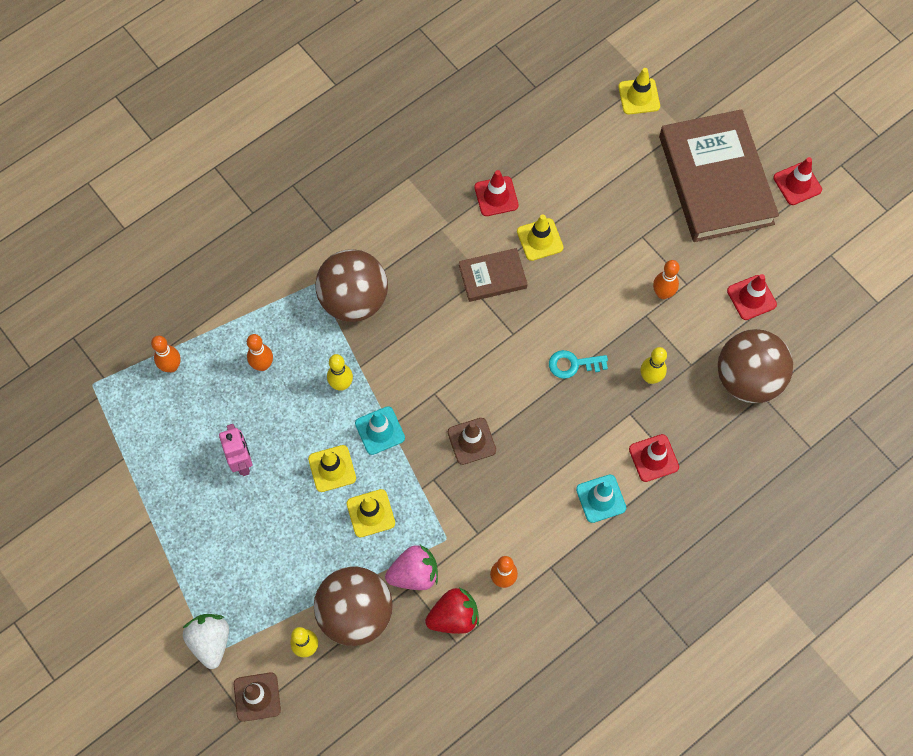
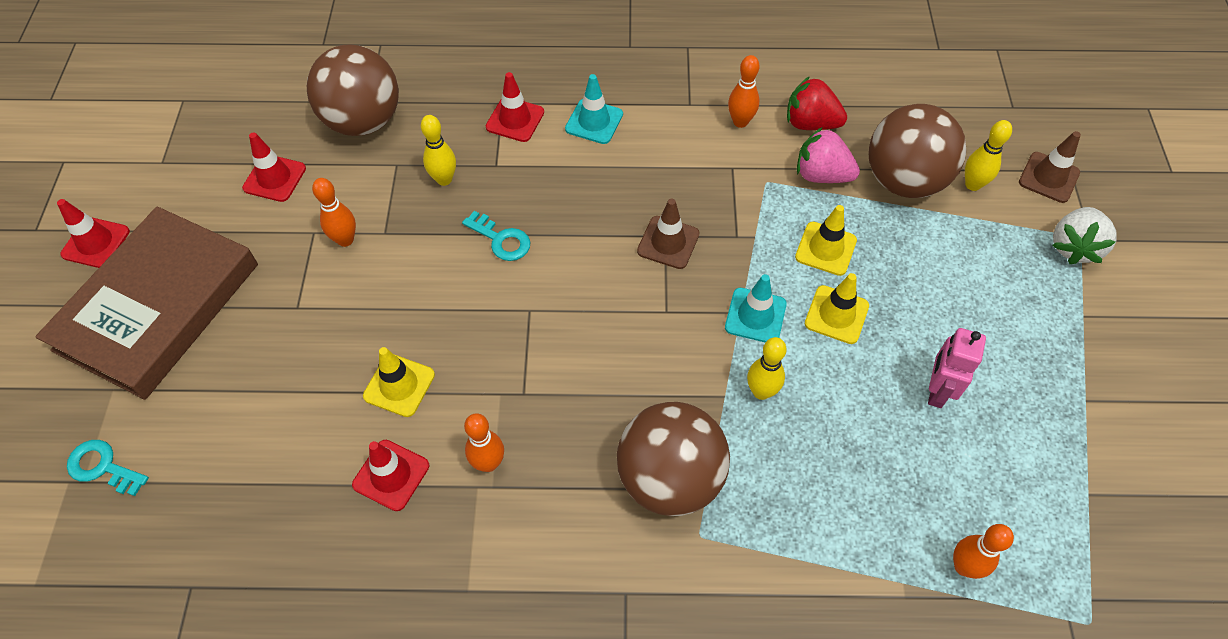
camera: 140 degrees left, 10 degrees down
orange bowling pin [247,334,273,371] -> orange bowling pin moved to [464,413,504,472]
brown book [459,248,527,302] -> none
yellow traffic cone [618,68,660,114] -> turquoise key [67,440,149,496]

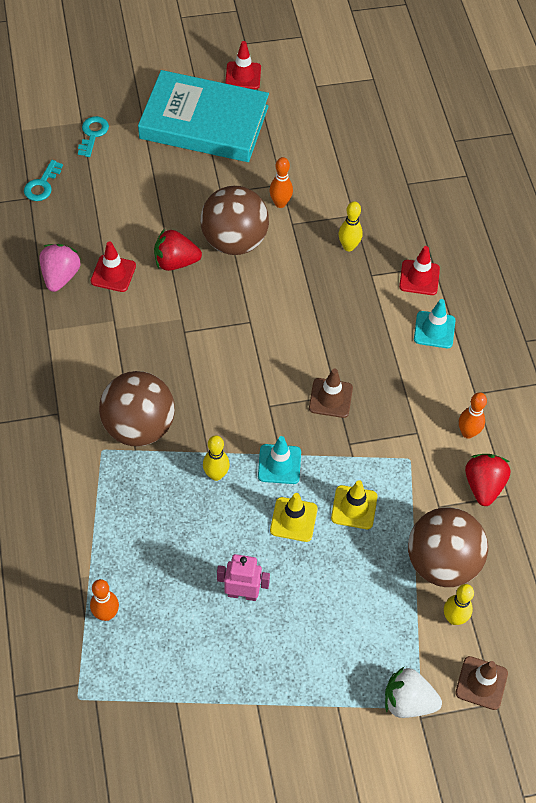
camera: 75 degrees right, 0 degrees up
brown book [35,206,258,400] -> turquoise book [138,70,269,162]
red traffic cone [242,132,306,202] -> none
brown ball [307,44,399,136] -> brown ball moved to [200,186,269,255]
yellow traffic cone [363,347,435,417] -> red strawberry [154,230,202,271]
turquoise key [462,211,530,261] -> turquoise key moved to [24,160,63,201]
orange bowling pin [464,413,504,472] -> none
pink strawberry [797,127,860,183] -> pink strawberry moved to [40,244,81,292]

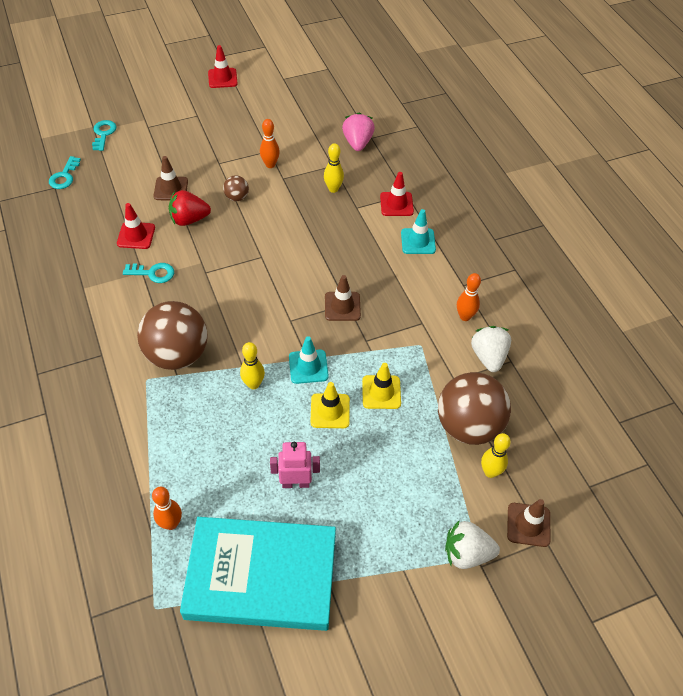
camera: 10 degrees left, 5 degrees down
pink strawberry [40,244,81,292] -> pink strawberry moved to [342,112,375,151]
turquoise book [138,70,269,162] -> turquoise book moved to [180,517,336,631]
brown ball [200,186,269,255] -> brown ball [223,175,249,201], size x0.44
red strawberry [465,454,511,506] -> white strawberry [471,326,511,372]
none -> turquoise key [123,263,174,283]
none -> brown traffic cone [153,156,188,200]

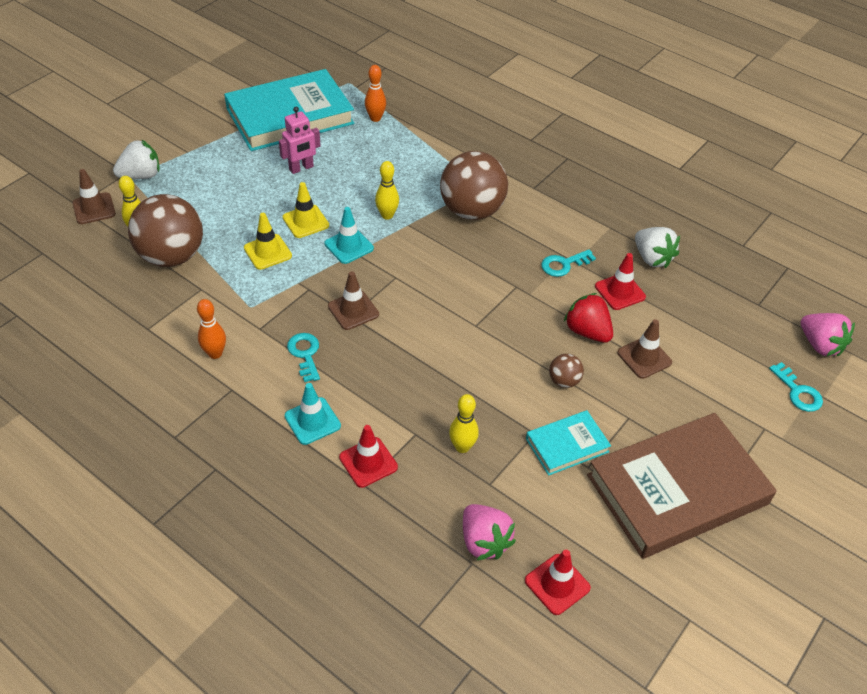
camera: 150 degrees right, 5 degrees down
turquoise key [49,156,81,189] -> turquoise key moved to [287,333,320,382]
red strawberry [169,190,211,226] -> red strawberry turned 90 degrees counterclockwise [564,293,613,343]
red traffic cone [208,45,238,88] -> red traffic cone moved to [525,550,591,615]
orange bowling pin [260,119,280,168] -> turquoise book [526,410,611,476]
white strawberry [471,326,511,372] -> white strawberry moved to [635,227,680,268]
none -> brown book [587,413,777,559]
none -> pink strawberry [801,313,855,357]

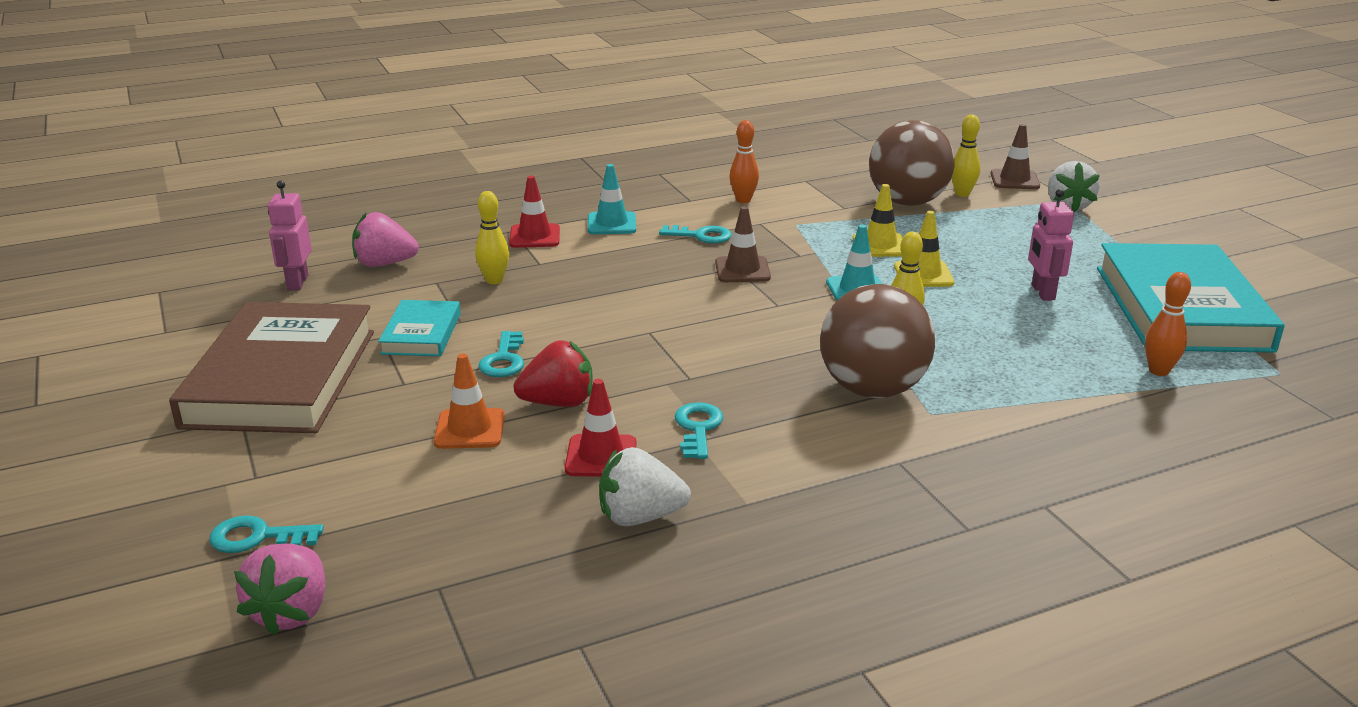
camera: 120 degrees right, 20 degrees down
red traffic cone [525,550,591,615] -> pink robot [268,180,312,291]
brown ball [549,354,584,388] -> turquoise key [478,331,524,377]
brown traffic cone [617,319,672,379] -> orange traffic cone [434,354,505,449]
pink strawberry [801,313,855,357] -> pink strawberry turned 75 degrees counterclockwise [234,544,325,636]

